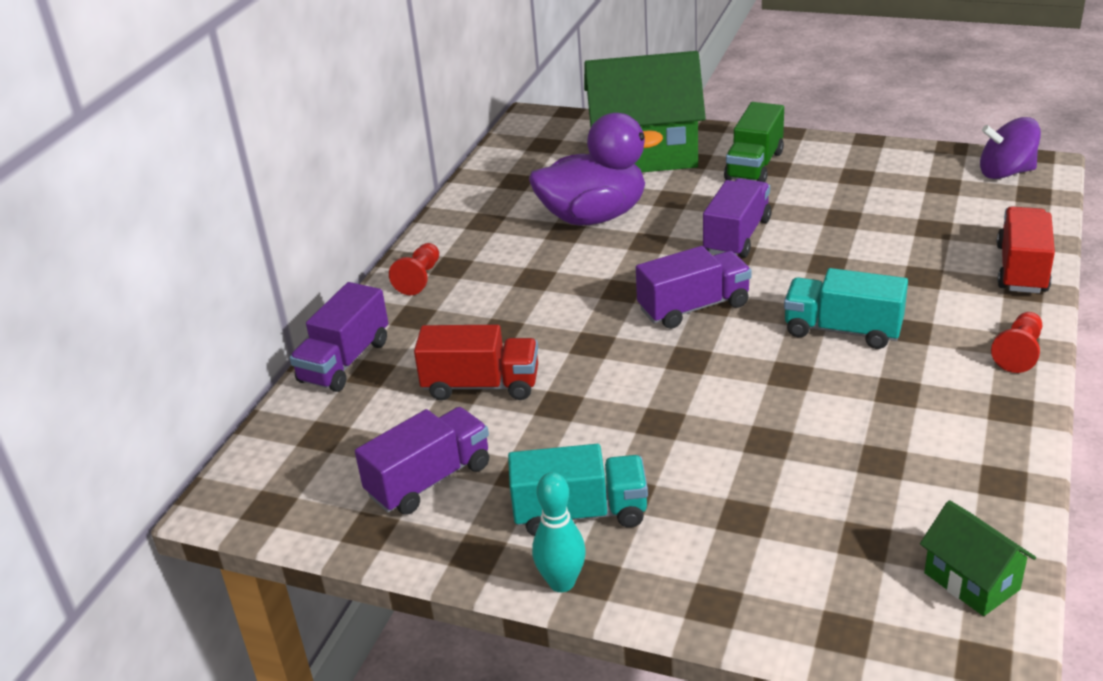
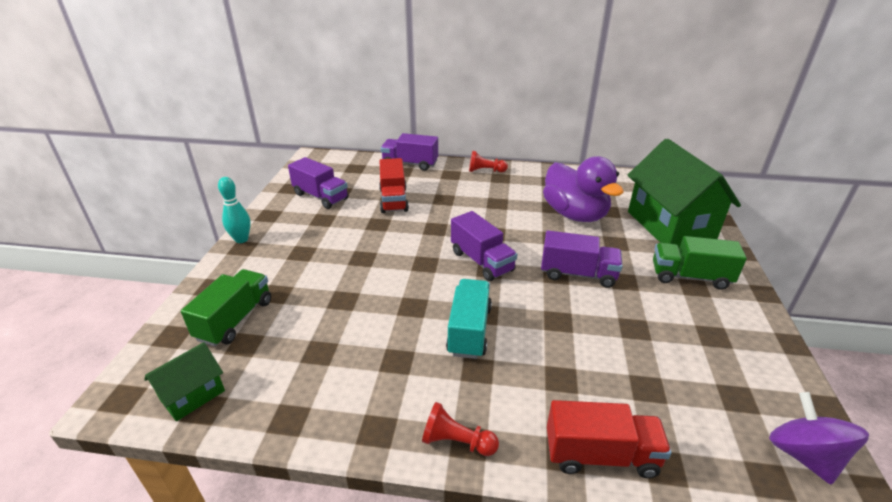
camera: 75 degrees right, 0 degrees up
turquoise truck [508,444,648,536] -> none
none -> green truck [181,269,271,347]

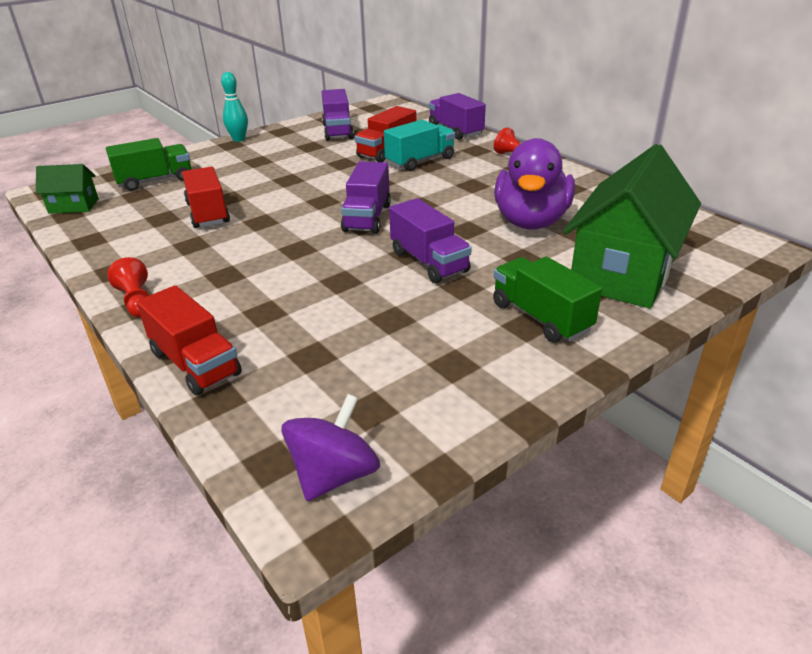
camera: 45 degrees right, 0 degrees up
turquoise truck [446,279,492,359] -> turquoise truck moved to [384,120,455,171]
none -> red truck [182,167,230,228]

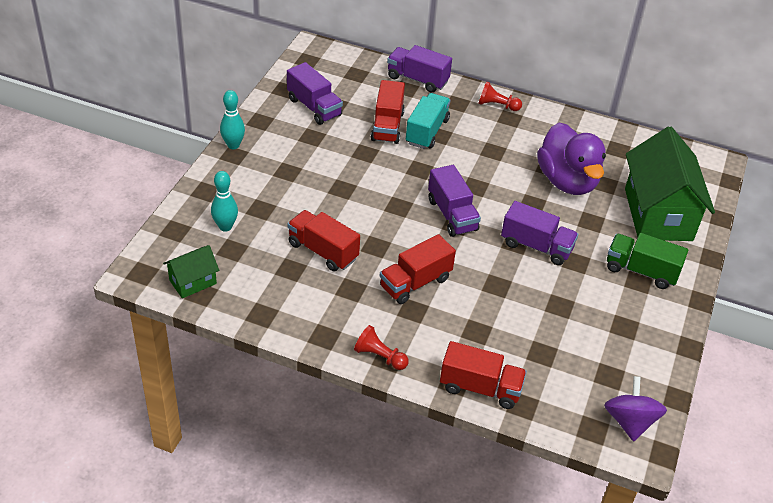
camera: 35 degrees left, 10 degrees up
green truck [106,138,191,191] -> turquoise bowling pin [211,171,238,232]
none -> red truck [380,234,456,304]

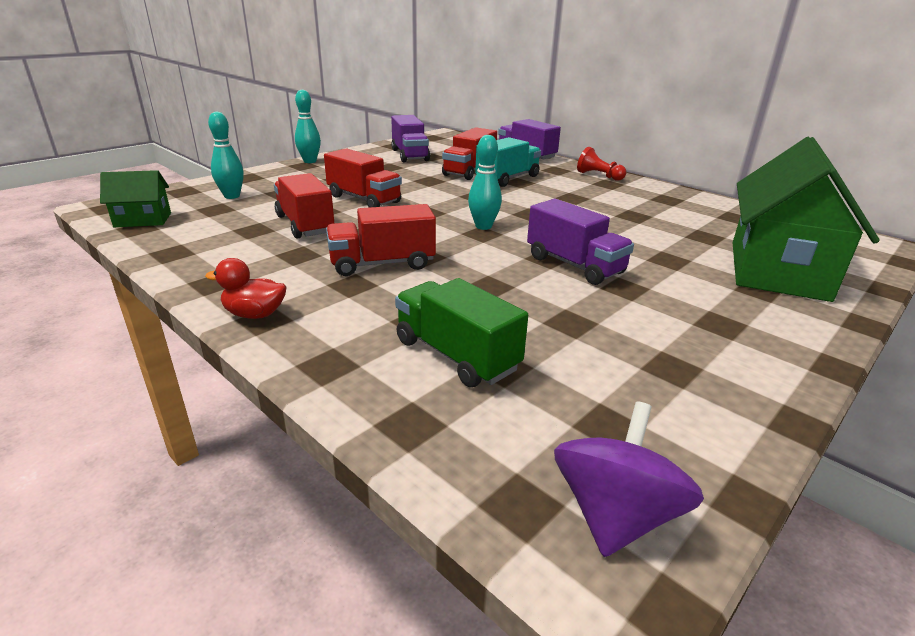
camera: 25 degrees right, 15 degrees down
red pawn [354,325,409,370] -> red duck [205,258,286,319]
purple truck [428,165,481,237] -> turquoise bowling pin [468,135,502,230]
red truck [440,341,527,409] -> red truck moved to [324,148,402,208]
purple duck [537,123,606,195] -> none
green truck [607,233,688,289] -> green truck moved to [395,278,528,387]

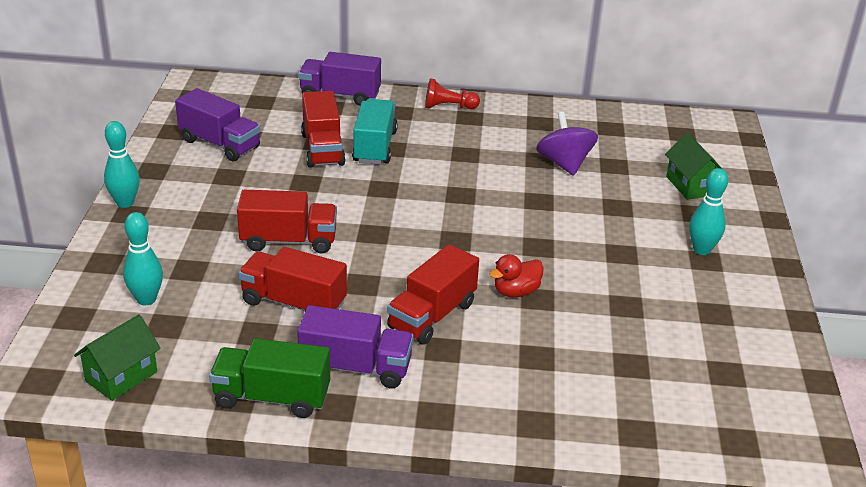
camera: 40 degrees left, 5 degrees up
red duck [205,258,286,319] -> red duck moved to [490,254,544,297]
green truck [395,278,528,387] -> green truck moved to [209,338,330,418]
turquoise bowling pin [468,135,502,230] -> turquoise bowling pin moved to [689,168,728,255]
purple truck [527,199,634,285] -> purple truck moved to [297,305,414,388]
purple spinning top [554,402,704,557] -> purple spinning top moved to [536,112,598,176]
green house [733,137,880,302] -> green house [665,133,722,200], size x0.47

